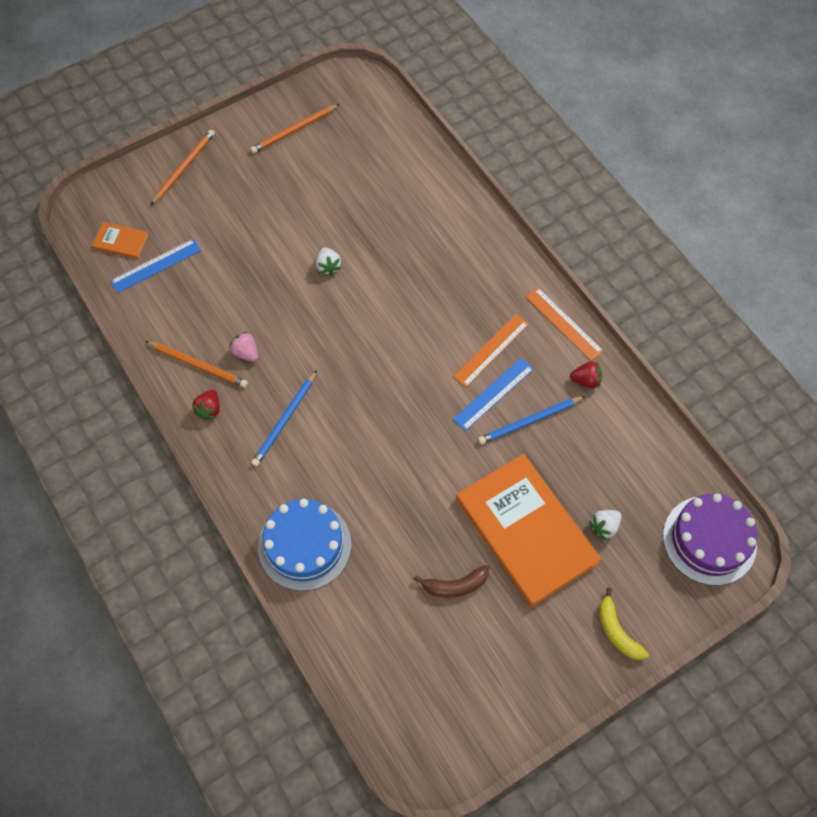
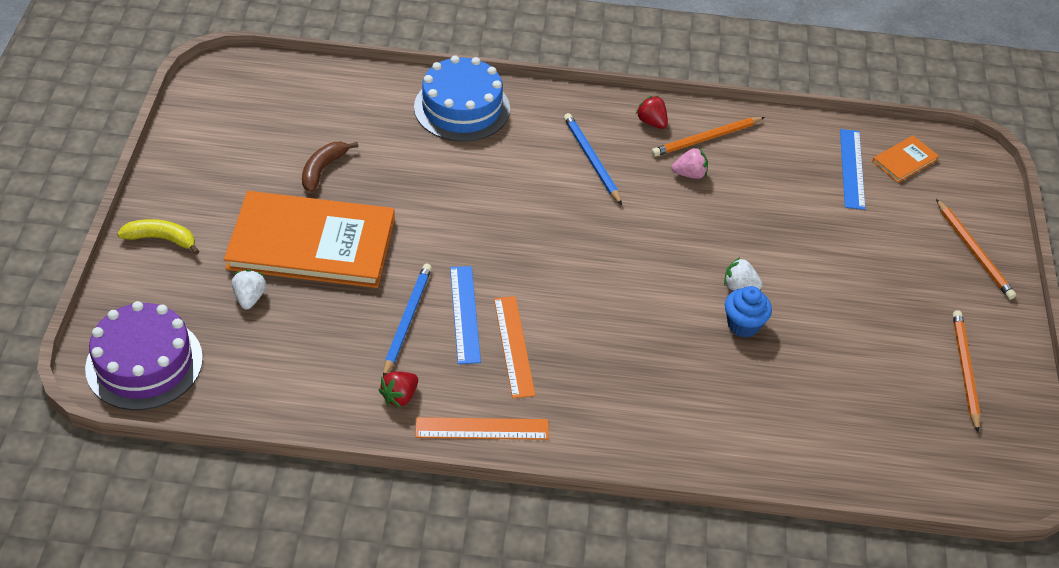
camera: 125 degrees right, 15 degrees down
none -> blue cupcake [725,286,772,337]

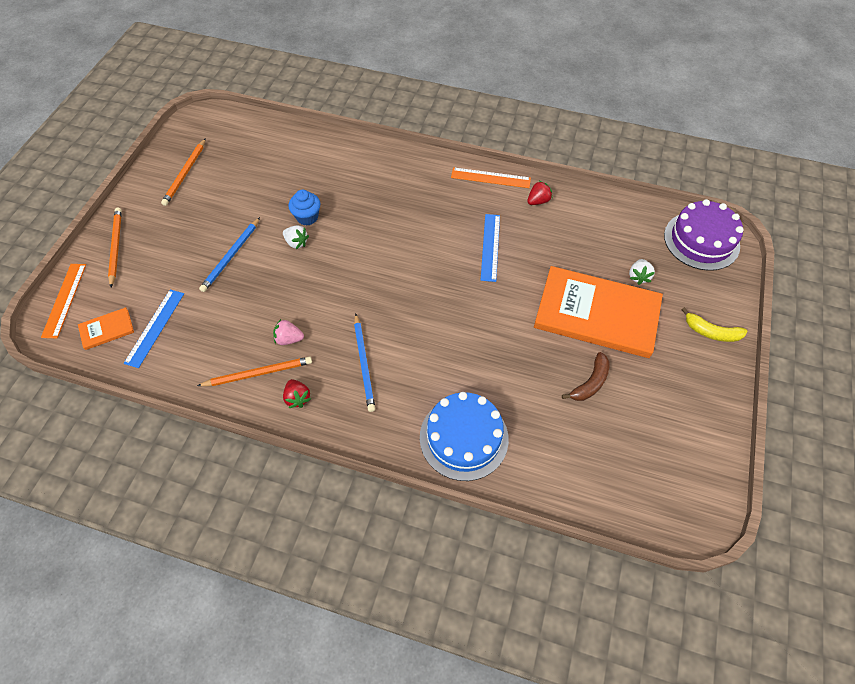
camera: 165 degrees left, 10 degrees up
blue pencil [383,264,432,377] -> blue pencil moved to [199,217,260,292]
orange ruler [494,296,536,398] -> orange ruler moved to [41,264,86,338]

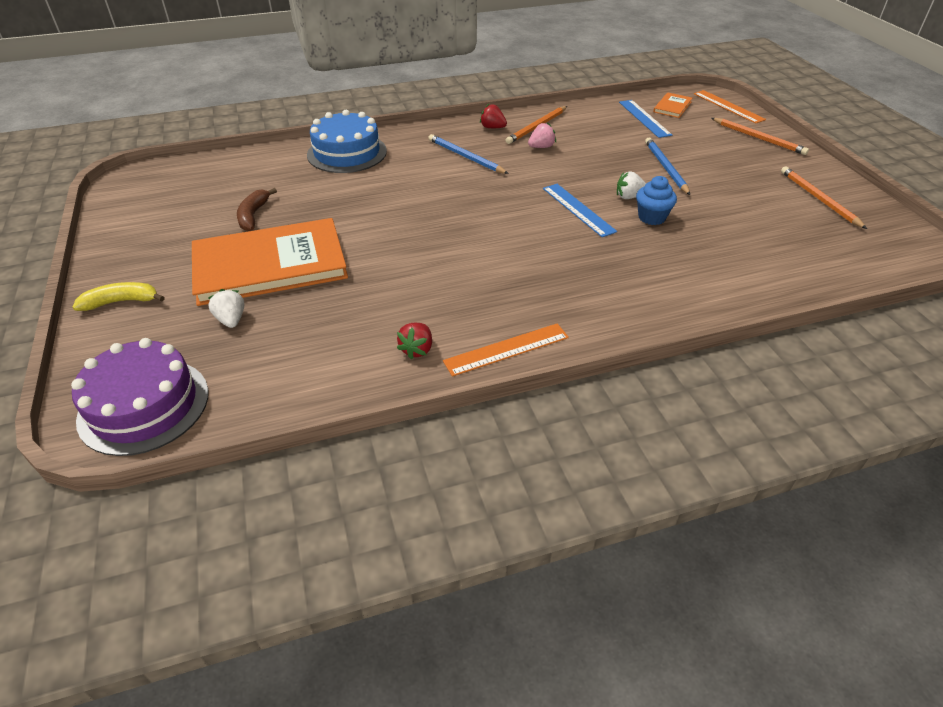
camera: 145 degrees right, 15 degrees down
blue ruler [481,214,500,282] -> blue ruler moved to [543,184,617,237]

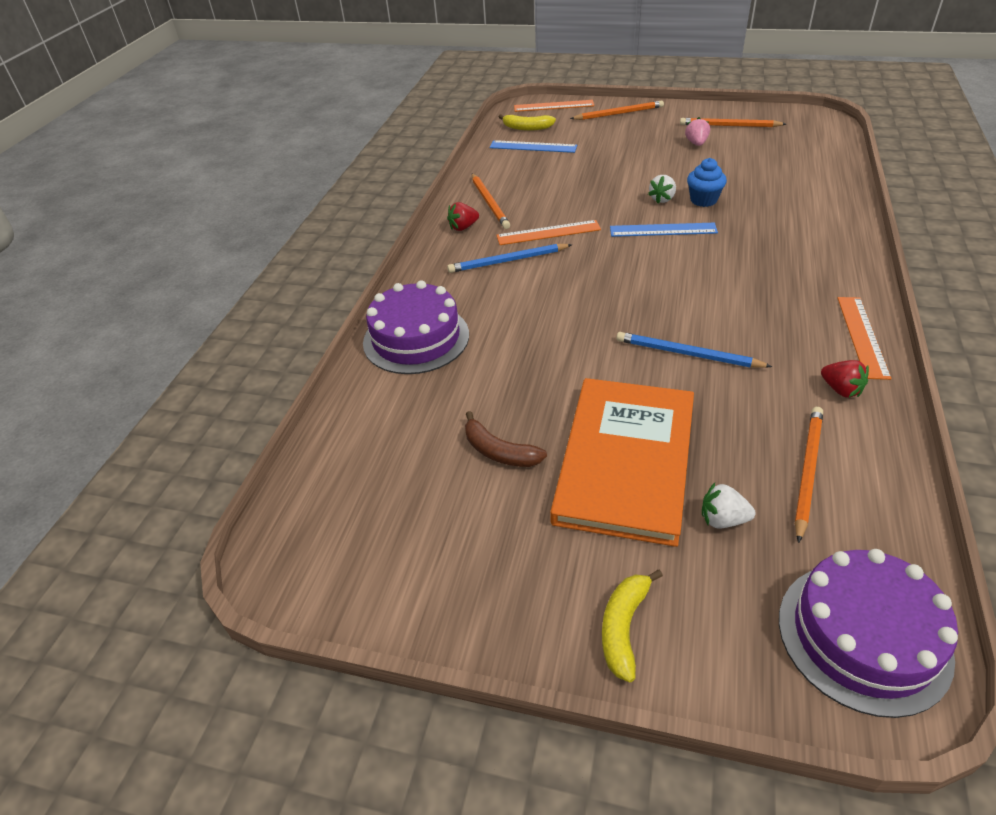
camera: 55 degrees left, 0 degrees up
blue cake [307,110,387,173] -> purple cake [363,280,469,374]
pink strawberry [528,122,556,148] -> pink strawberry moved to [685,117,710,146]
blue pencil [645,138,690,195] -> blue pencil moved to [616,332,772,368]
orange book [653,92,692,118] -> yellow banana [499,114,556,131]
none -> orange ruler [496,220,601,245]
none -> orange pencil [795,407,823,543]

